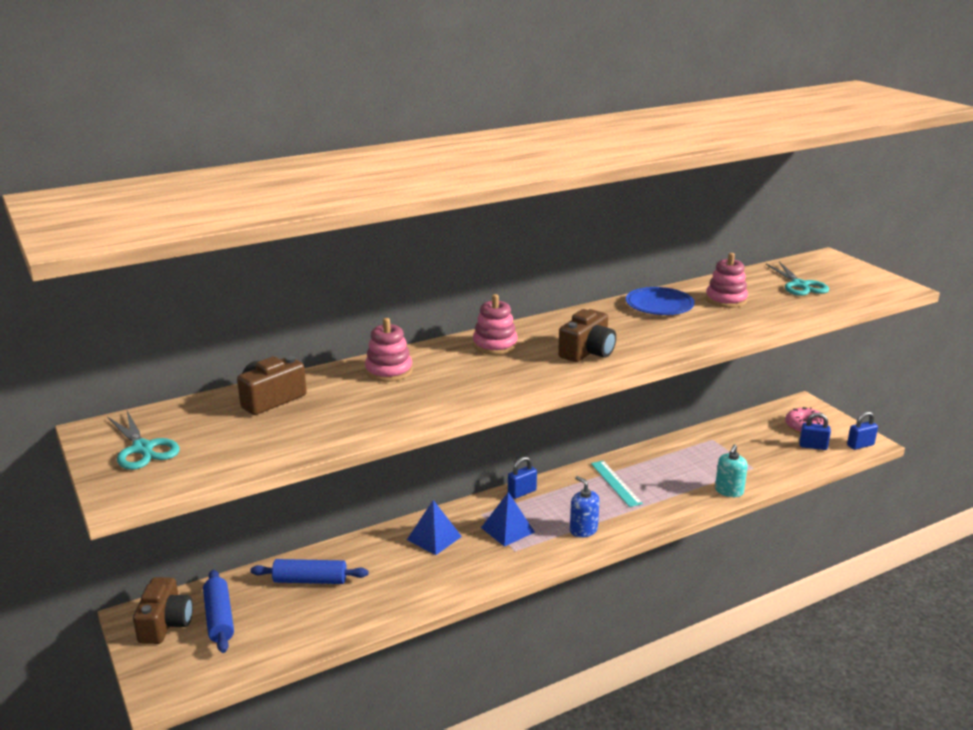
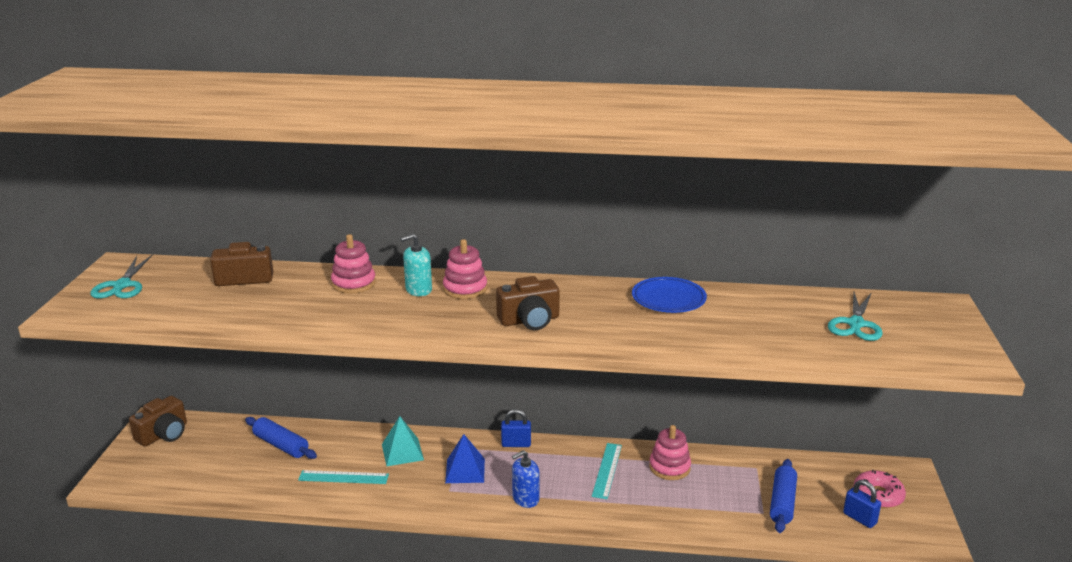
camera: 35 degrees right, 0 degrees up
blue rolling pin [203,570,234,653] -> blue rolling pin moved to [770,459,797,533]
blue pyramid [407,500,462,555] -> turquoise pyramid [382,416,424,466]
blue soap dispenser [570,476,600,538] -> blue soap dispenser turned 120 degrees counterclockwise [512,450,539,508]
pink stacking toy [706,253,748,308] -> pink stacking toy moved to [649,425,691,480]
turquoise soap dispenser [715,445,748,497] -> turquoise soap dispenser moved to [400,234,432,296]
blue padlock [847,412,878,450] -> none
none -> turquoise ruler [298,470,389,484]

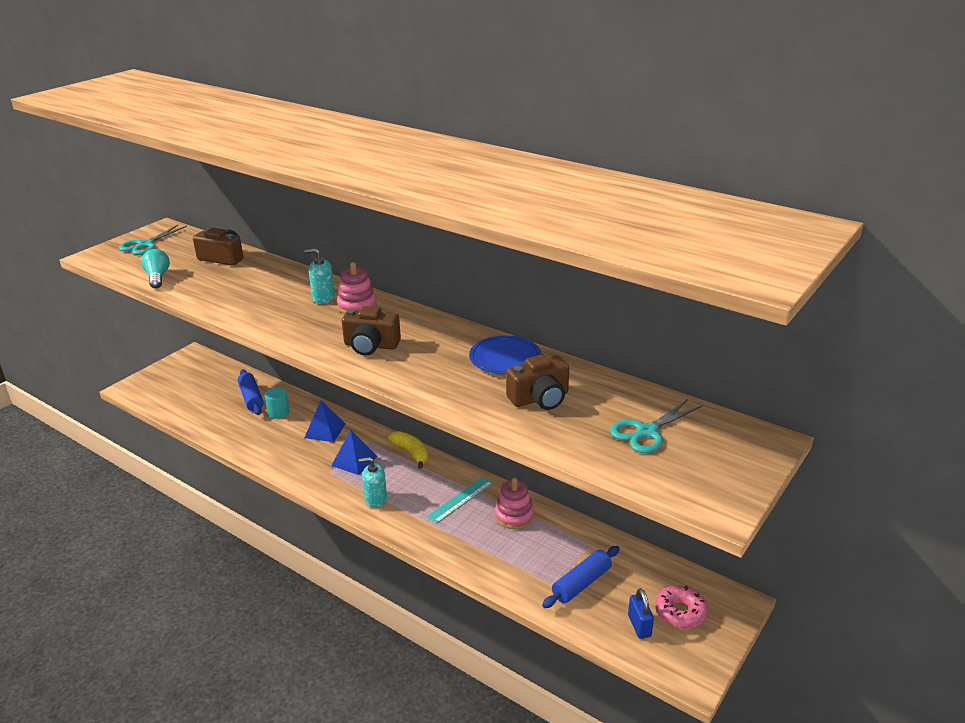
camera: 30 degrees right, 5 degrees up
brown camera [129,396,187,446] -> brown camera moved to [506,355,569,410]
turquoise ruler [298,470,389,484] -> none
pink stacking toy [331,234,376,294] -> none
turquoise pyramid [382,416,424,466] -> blue pyramid [304,401,345,442]
blue padlock [501,409,531,447] -> yellow banana [388,431,428,469]
blue soap dispenser [512,450,539,508] -> turquoise soap dispenser [358,457,387,508]
none -> turquoise light bulb [141,249,170,289]
none -> turquoise cylinder [265,387,290,419]

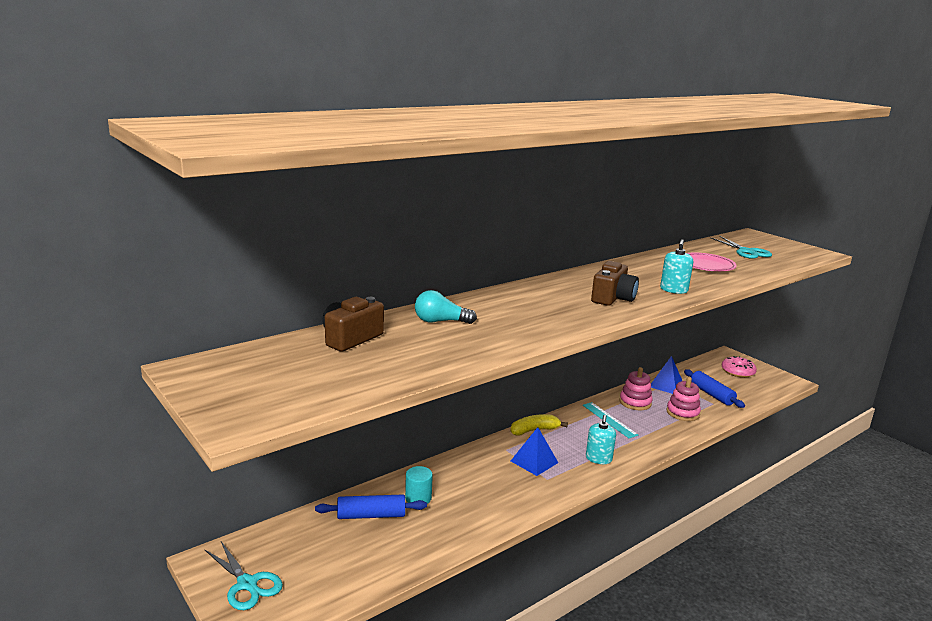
camera: 75 degrees left, 10 degrees down
turquoise scissors [119,225,187,255] -> turquoise scissors moved to [204,541,283,610]
turquoise light bulb [141,249,170,289] -> turquoise light bulb moved to [415,290,477,324]
turquoise soap dispenser [304,248,335,304] -> turquoise soap dispenser moved to [660,239,693,294]
blue pyramid [304,401,345,442] -> blue pyramid moved to [651,356,682,394]
pink stacking toy [337,262,377,314] -> pink stacking toy moved to [666,377,701,421]
blue plate [469,335,541,374] -> none
brown camera [506,355,569,410] -> pink plate [687,253,737,271]
blue padlock [628,588,654,639] -> none

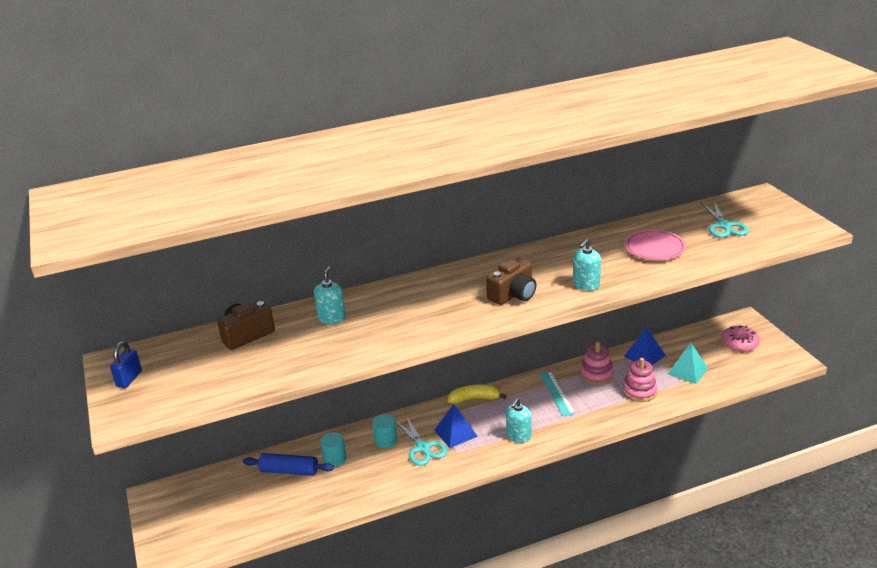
camera: 20 degrees right, 10 degrees up
turquoise scissors [204,541,283,610] -> turquoise scissors moved to [395,416,447,466]
turquoise light bulb [415,290,477,324] -> turquoise soap dispenser [314,266,346,324]
blue rolling pin [684,369,745,408] -> turquoise pyramid [668,343,708,384]
none -> blue padlock [110,341,142,388]
none -> turquoise cylinder [372,414,397,448]

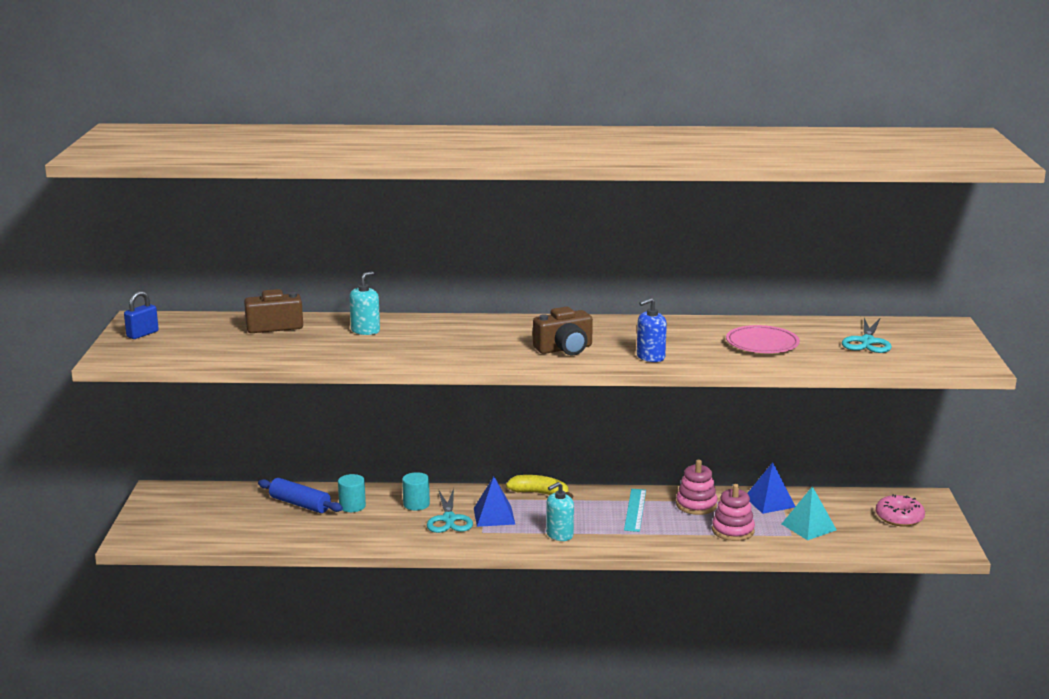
camera: 20 degrees right, 10 degrees down
turquoise soap dispenser [573,239,601,291] -> blue soap dispenser [637,298,667,362]

